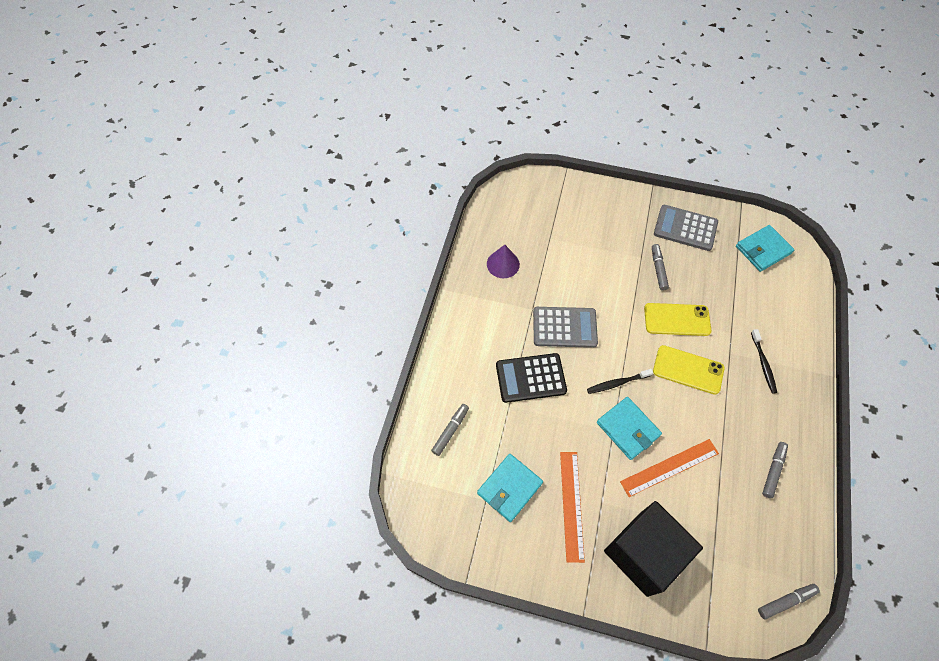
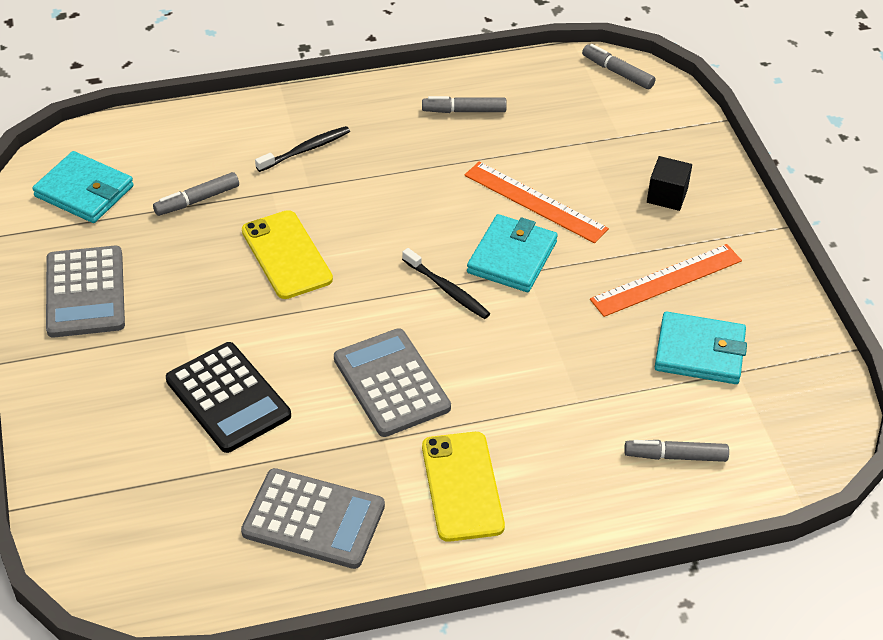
camera: 120 degrees left, 15 degrees down
purple cone [487,245,520,278] -> grey calculator [241,468,385,569]
black calculator [496,353,567,403] -> black calculator moved to [166,342,291,453]
black cube [604,501,703,597] -> black cube [647,156,692,211], size x0.42
grey marker [652,244,669,291] -> grey marker moved to [153,172,239,216]
yellow phone [653,345,725,394] -> yellow phone moved to [422,432,505,542]

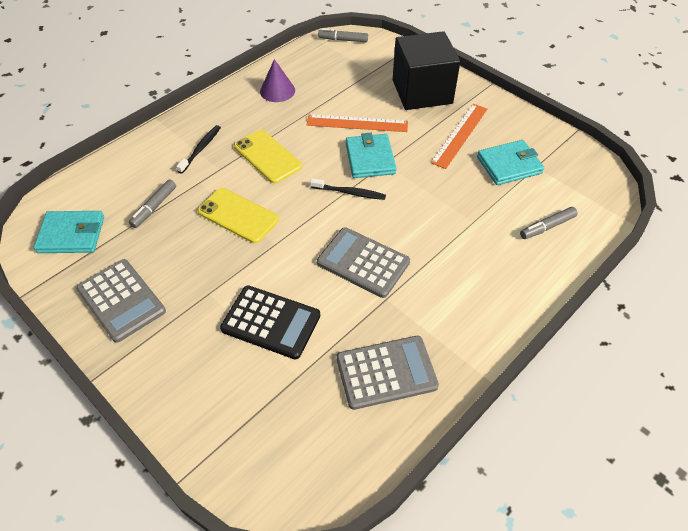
camera: 30 degrees left, 5 degrees up
grey marker [422,96,507,113] -> purple cone [260,59,295,102]
yellow phone [422,432,505,542] -> yellow phone moved to [234,130,302,183]
black cube [647,156,692,211] -> black cube [393,31,460,110], size x2.36

